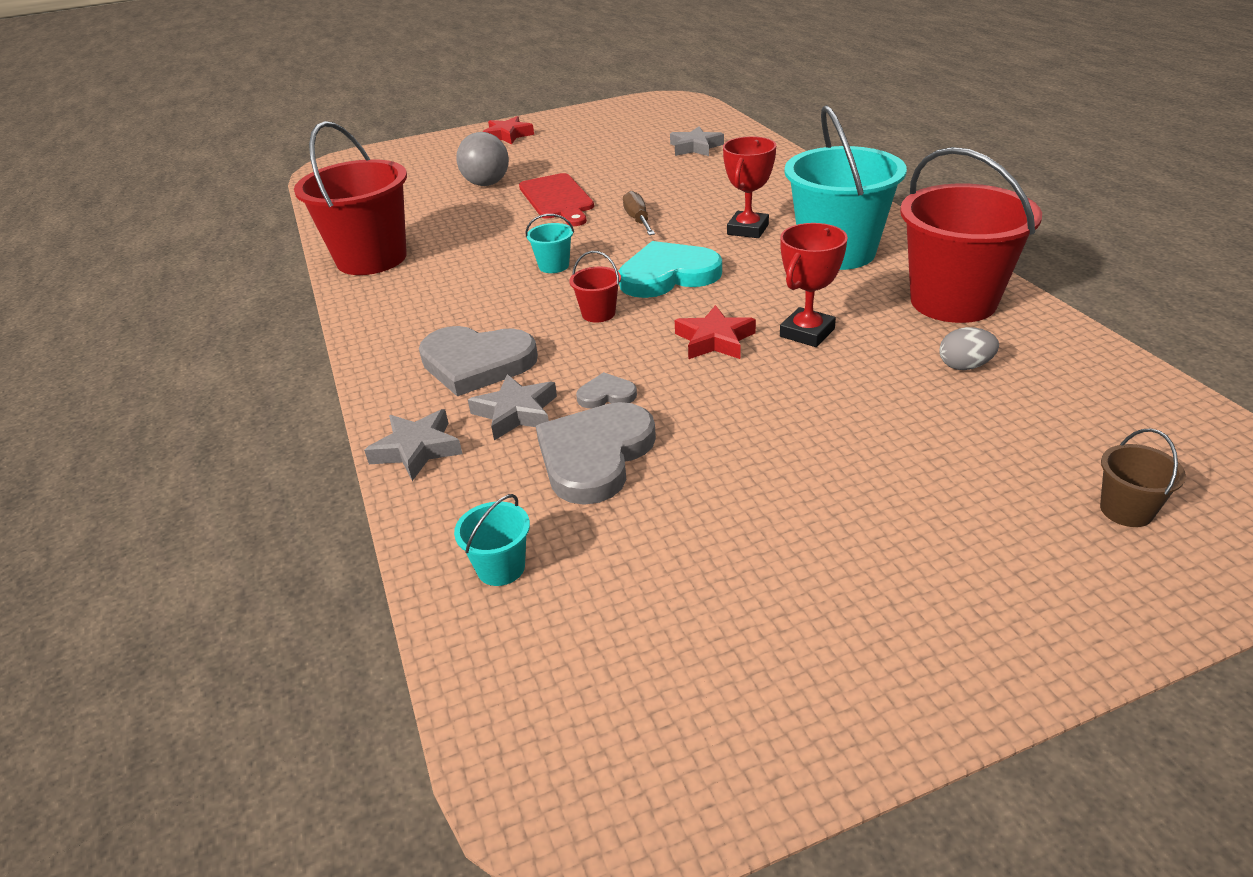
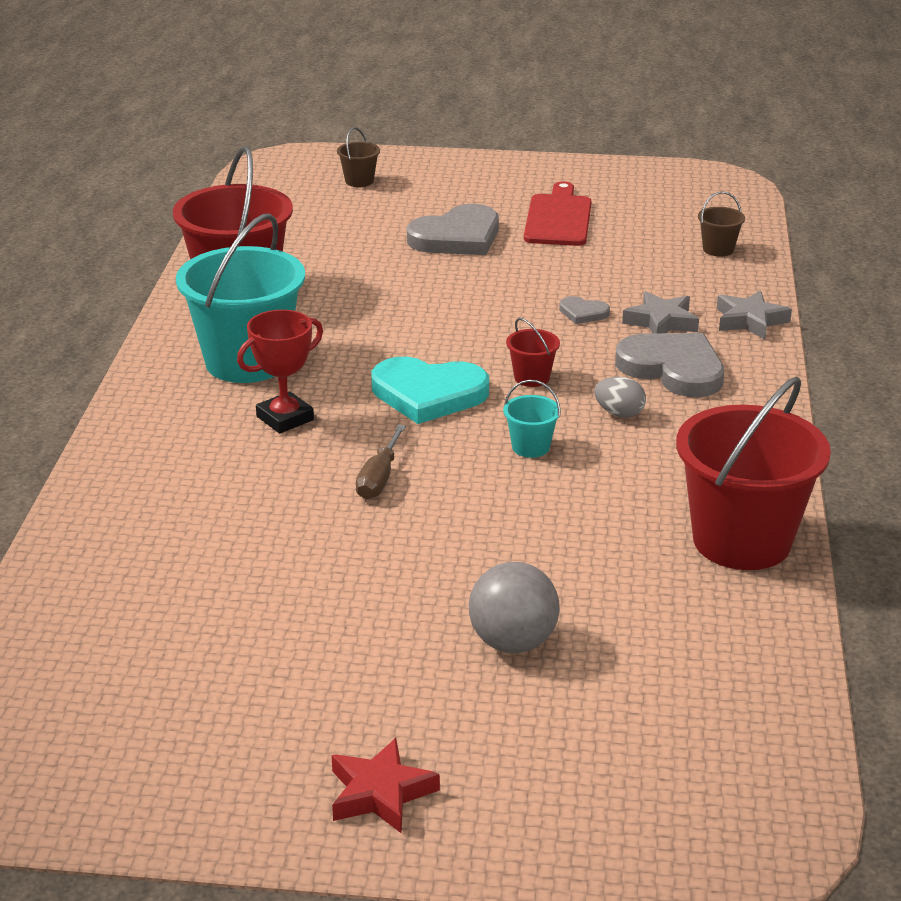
camera: 155 degrees left, 5 degrees down
turquoise bucket [454,494,530,586] -> brown bucket [698,191,745,256]
red cutting board [519,173,594,226] -> red cutting board moved to [524,181,591,246]
grey heart [536,402,656,505] -> grey heart moved to [407,204,499,255]
grey star [670,126,724,156] -> none
red star [675,305,756,359] -> none
red trophy [780,223,848,347] -> none
grey egg [939,327,999,370] -> grey egg moved to [594,377,646,418]

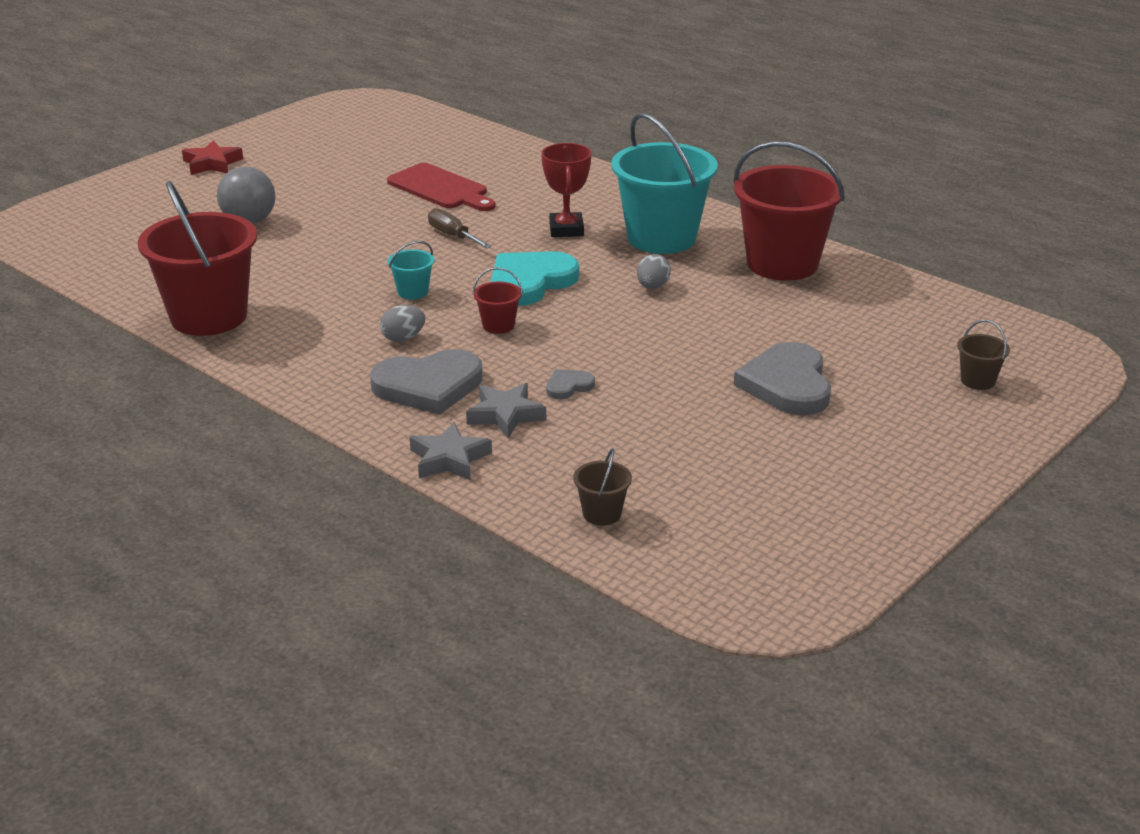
camera: 125 degrees right, 0 degrees up
red cutting board [524,181,591,246] -> red cutting board moved to [387,163,496,211]
none -> grey egg [637,254,671,289]

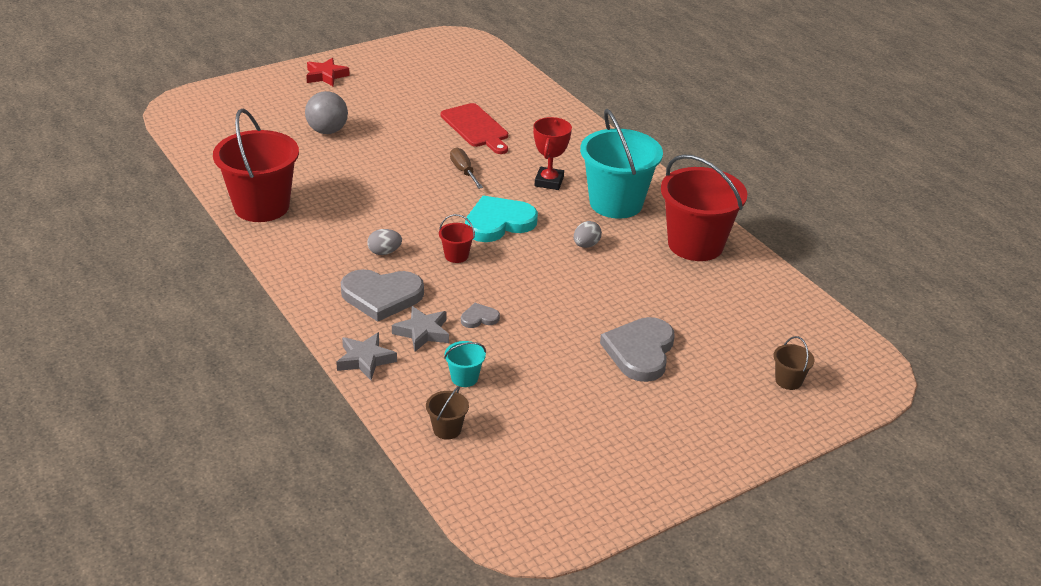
camera: 15 degrees right, 5 degrees up
turquoise bucket [388,241,434,299] -> turquoise bucket moved to [444,341,486,387]

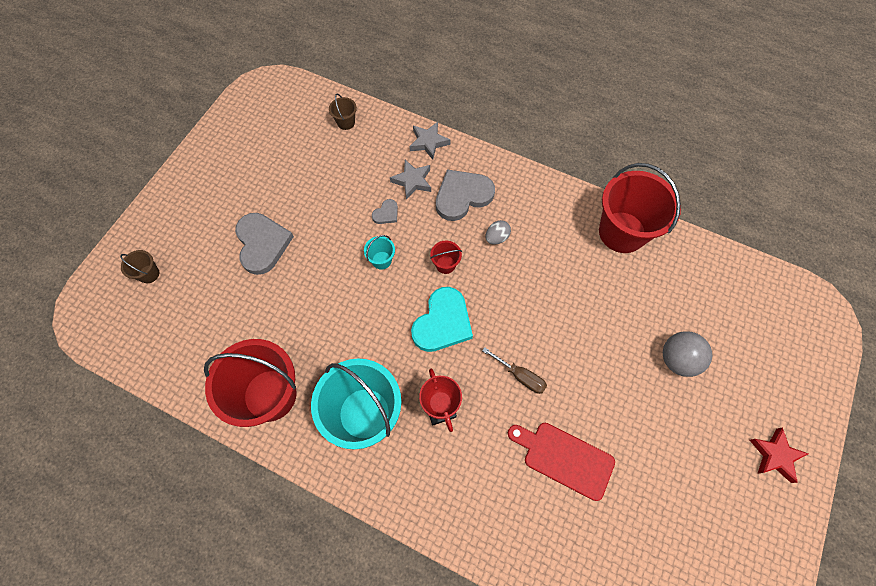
camera: 150 degrees right, 30 degrees up
turquoise bucket [444,341,486,387] -> turquoise bucket moved to [364,235,395,270]
grey egg [574,221,602,248] -> none

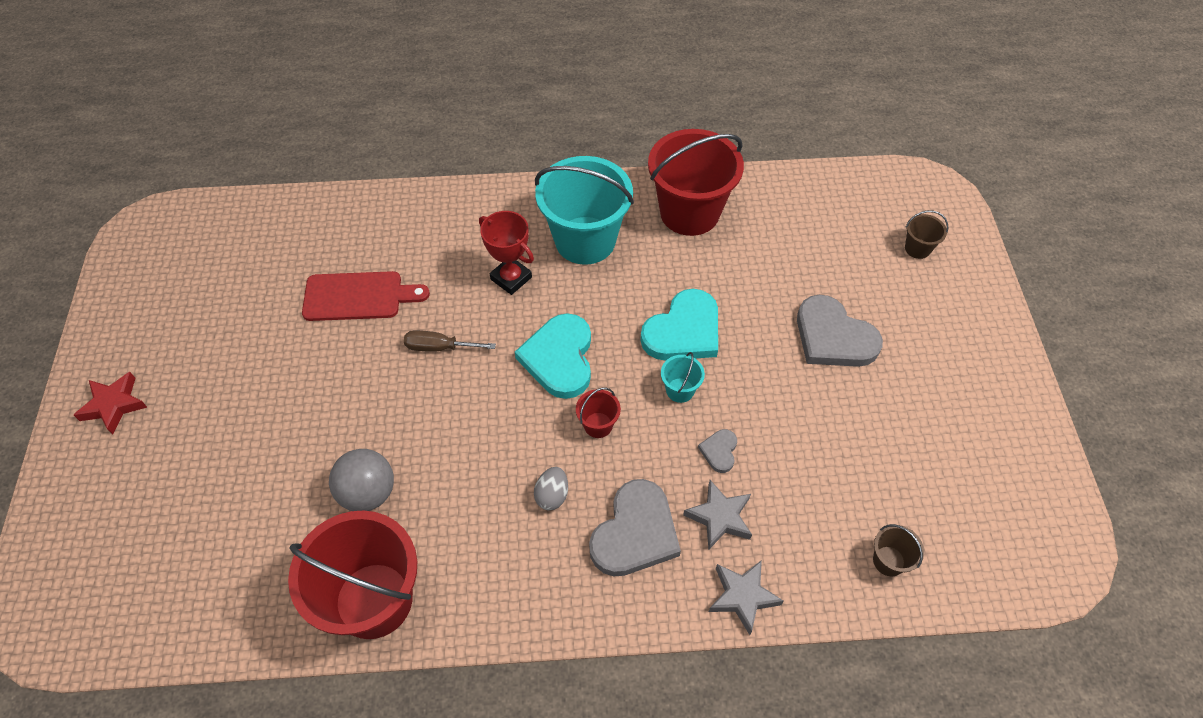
camera: 150 degrees right, 10 degrees down
grey ball [663,331,713,377] -> grey ball moved to [329,449,394,511]
none -> turquoise heart [640,289,718,361]

